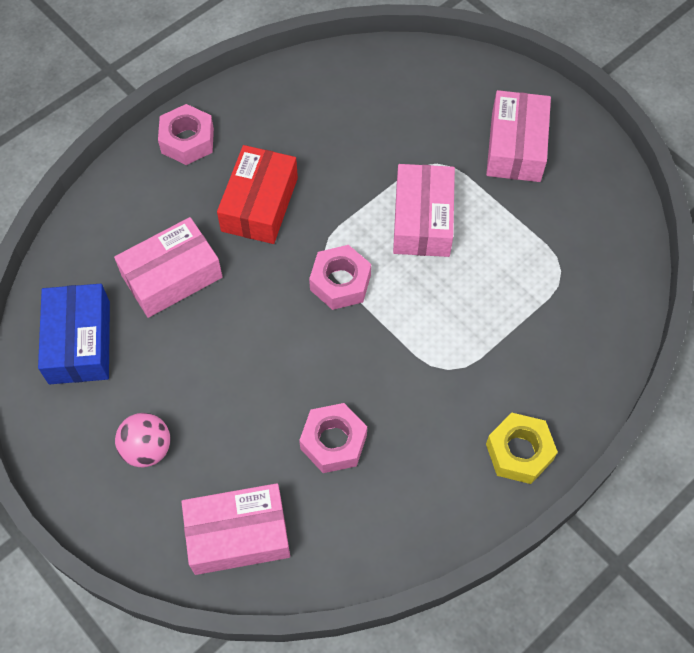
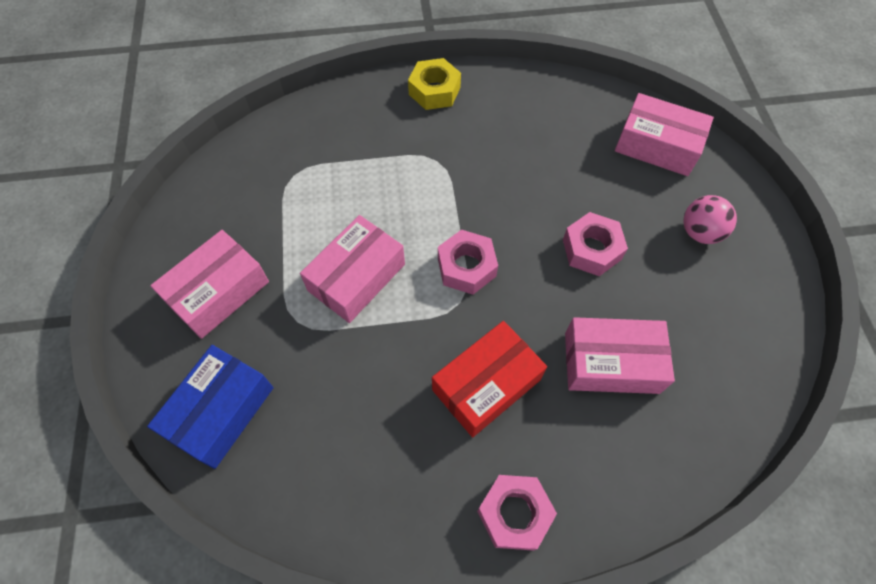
camera: 145 degrees left, 0 degrees up
blue box [38,284,110,384] -> blue box moved to [147,345,274,469]
pink nut [299,403,367,473] -> pink nut moved to [563,212,628,276]

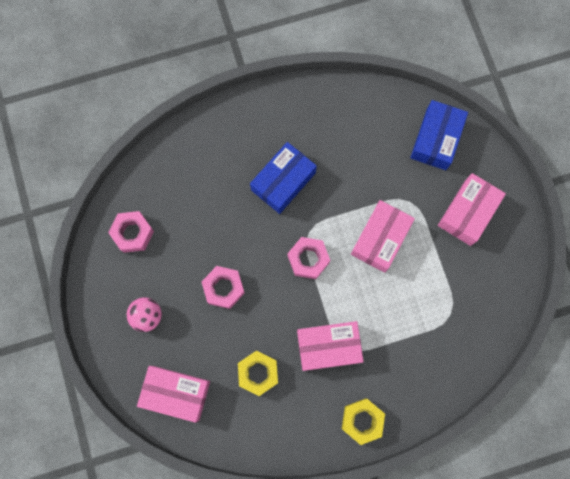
camera: 170 degrees right, 15 degrees up
red box [432,321,547,437] -> blue box [250,142,317,214]
pink nut [477,475,557,551] -> pink nut moved to [108,211,154,253]
pink box [565,317,675,394] -> pink box moved to [297,321,364,371]
none -> yellow nut [238,351,278,396]

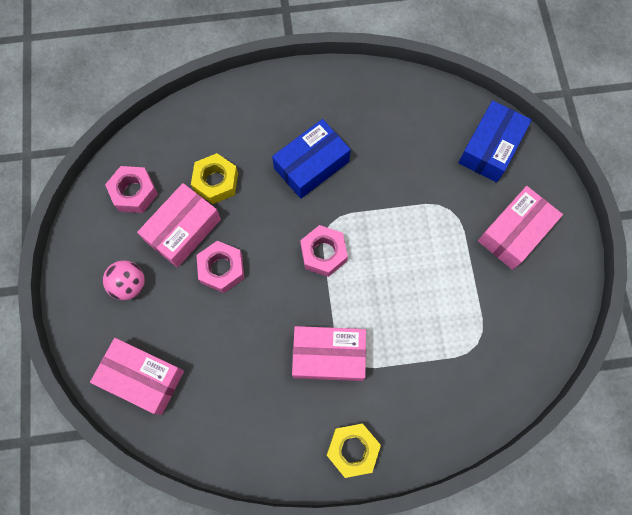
camera: 10 degrees right, 5 degrees down
yellow nut [238,351,278,396] -> yellow nut moved to [191,153,238,204]
pink box [351,200,415,273] -> pink box moved to [137,183,221,268]

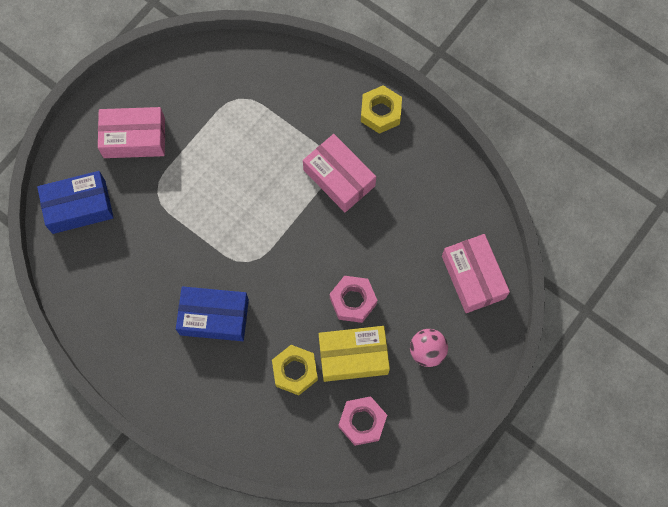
camera: 135 degrees left, 0 degrees up
pink box [137,183,221,268] -> yellow box [319,326,390,382]
pink nut [300,225,348,277] -> none

